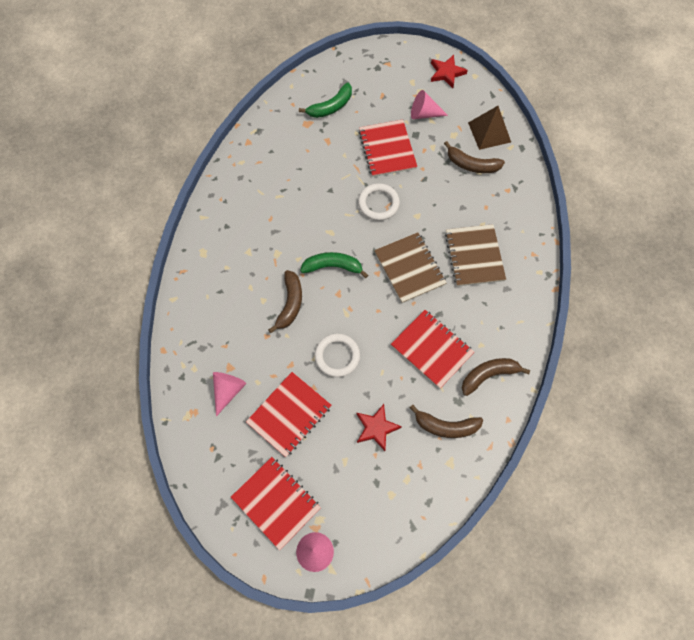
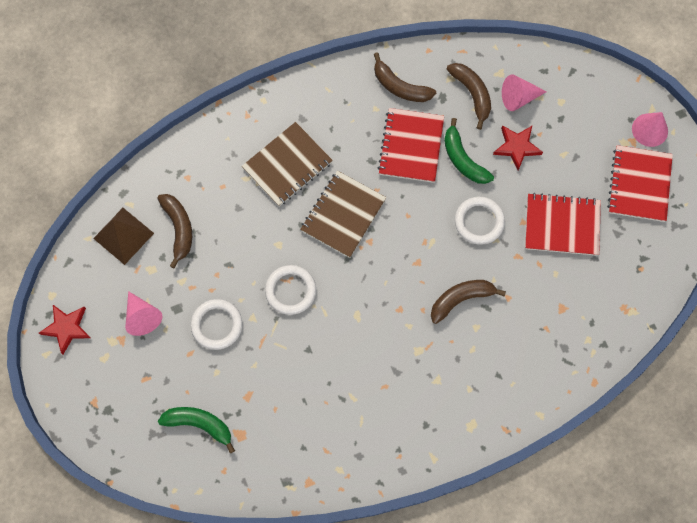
camera: 125 degrees left, 5 degrees up
pink cone [213,372,246,416] -> pink cone moved to [502,74,547,111]
green banana [300,252,368,278] -> green banana moved to [444,118,494,184]
red notebook [358,120,417,177] -> white ring [191,299,243,350]

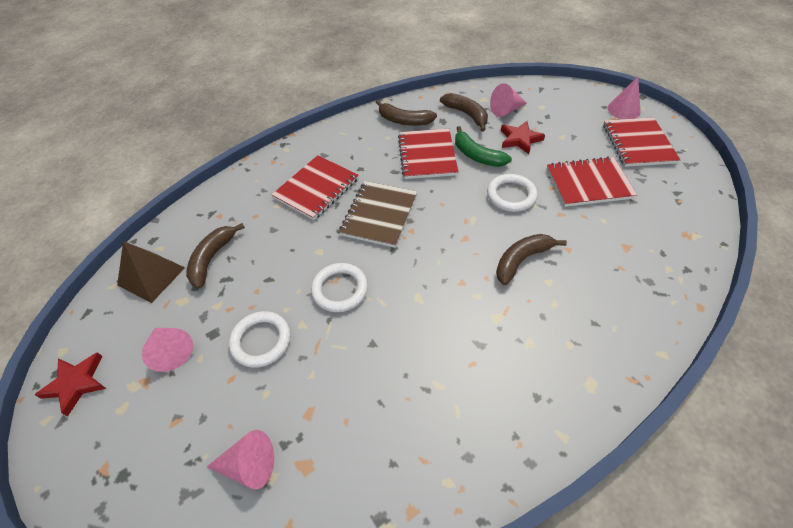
camera: 10 degrees left, 20 degrees down
brown banana [157,194,192,268] -> brown banana turned 135 degrees counterclockwise [186,223,245,289]
green banana [158,407,235,453] -> pink cone [207,430,274,489]
brown notebook [242,122,333,206] -> red notebook [272,155,358,220]

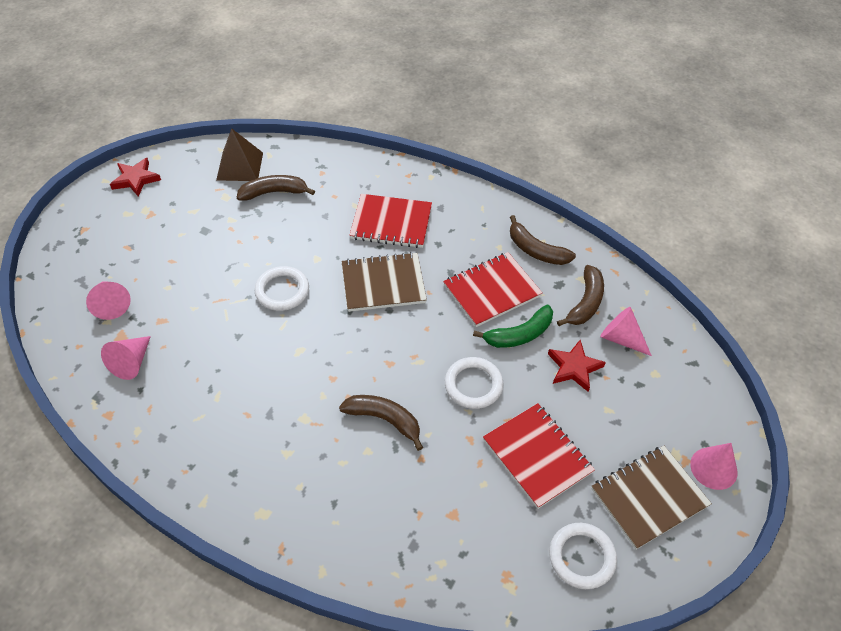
camera: 60 degrees right, 0 degrees up
pink cone [142,328,193,372] -> pink cone moved to [101,336,151,380]
white ring [229,311,291,368] -> white ring moved to [549,523,617,589]
brown banana [376,100,437,126] -> brown banana turned 45 degrees counterclockwise [510,215,576,265]
green banana [455,126,512,167] -> green banana turned 135 degrees counterclockwise [473,305,553,348]
red notebook [603,117,680,167] -> brown notebook [591,446,712,550]

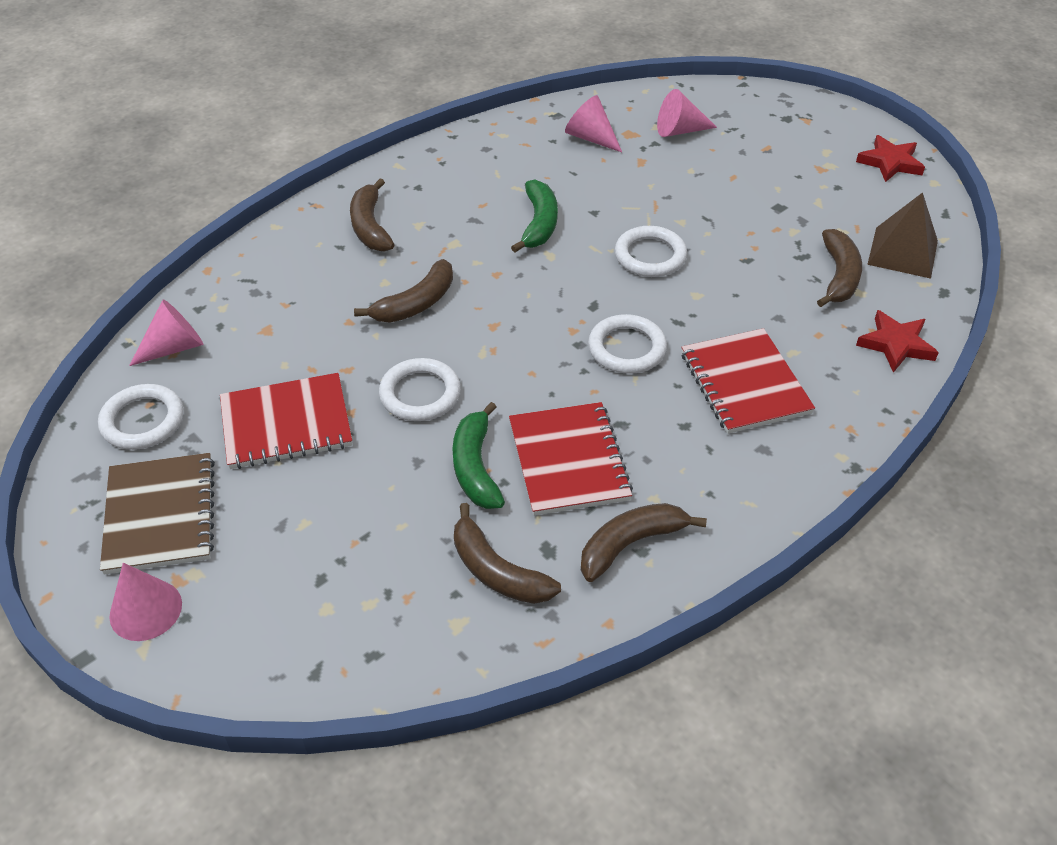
camera: 110 degrees right, 5 degrees down
brown notebook [342,252,427,312] -> white ring [588,314,667,374]
red notebook [349,194,432,248] -> red notebook turned 45 degrees counterclockwise [681,328,815,434]
red star [548,340,606,392] -> red star moved to [856,310,939,373]
pink cone [600,307,652,356] -> pink cone moved to [129,299,203,366]
none -> brown banana [350,178,395,252]
none -> green banana [511,180,558,253]

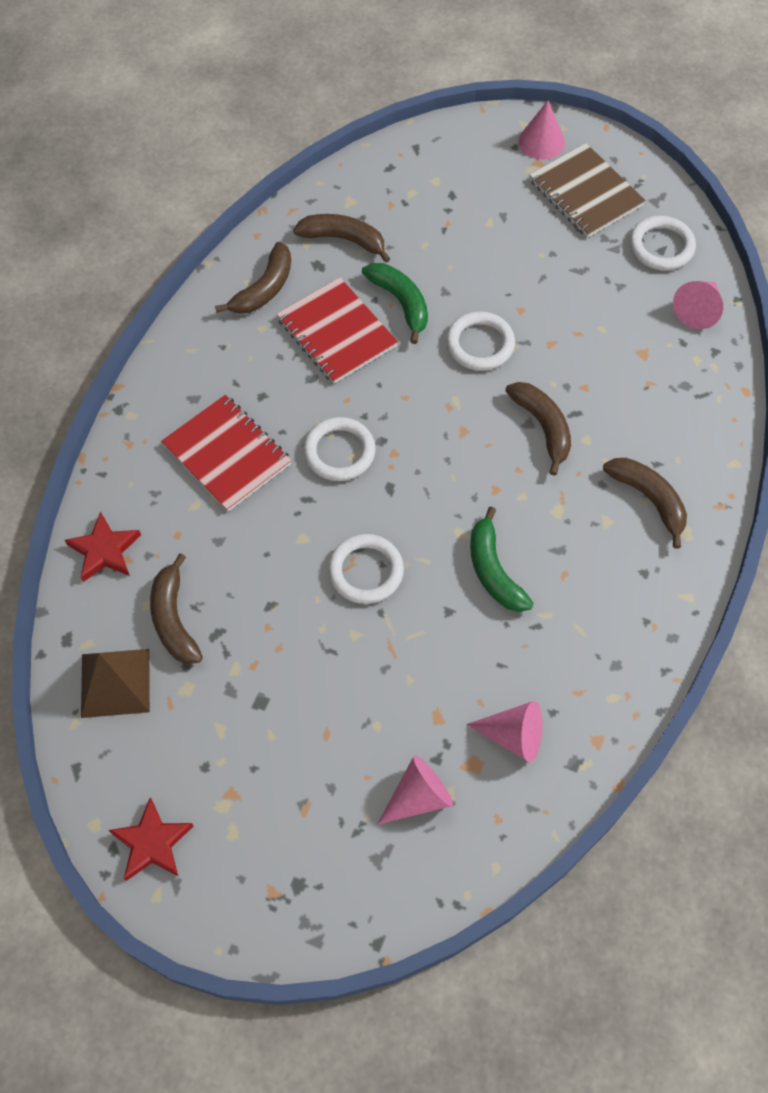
camera: 155 degrees right, 15 degrees up
red notebook [220,373,352,469] -> none
brown banana [354,259,453,323] -> brown banana turned 135 degrees clockwise [505,382,571,476]

